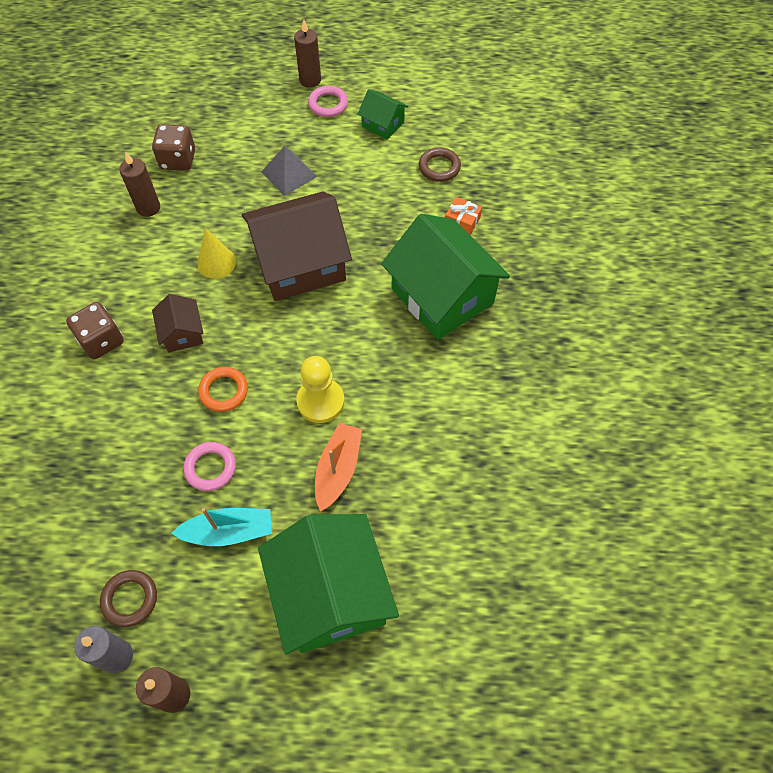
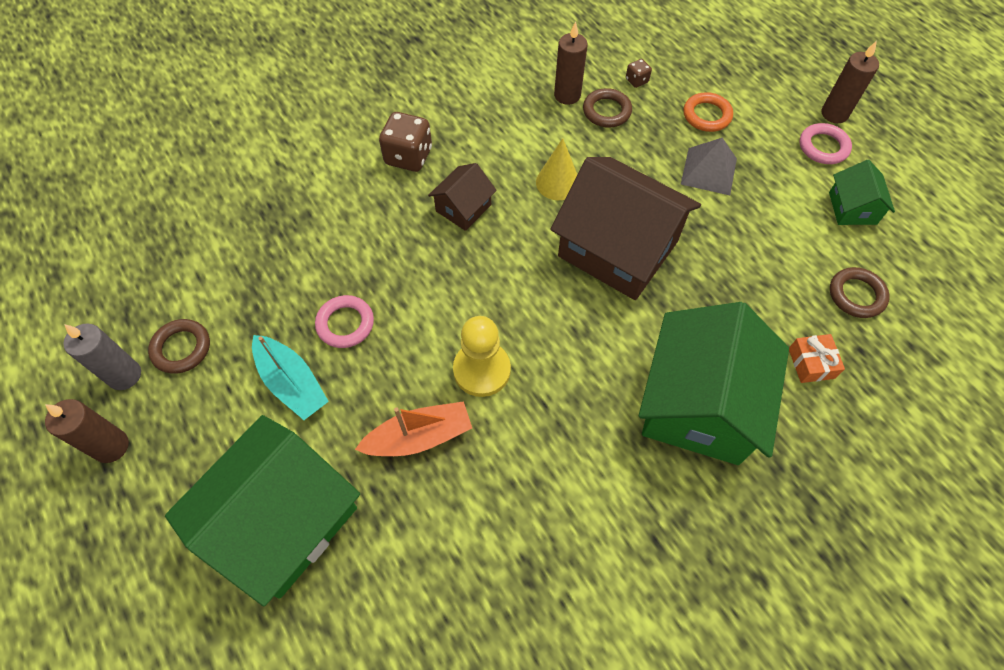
camera: 55 degrees right, 0 degrees up
brown dice [152,124,195,171] -> brown dice [626,59,652,88], size x0.49
orange ring [198,367,248,412] -> orange ring moved to [684,92,733,132]
none -> brown ring [583,88,632,127]

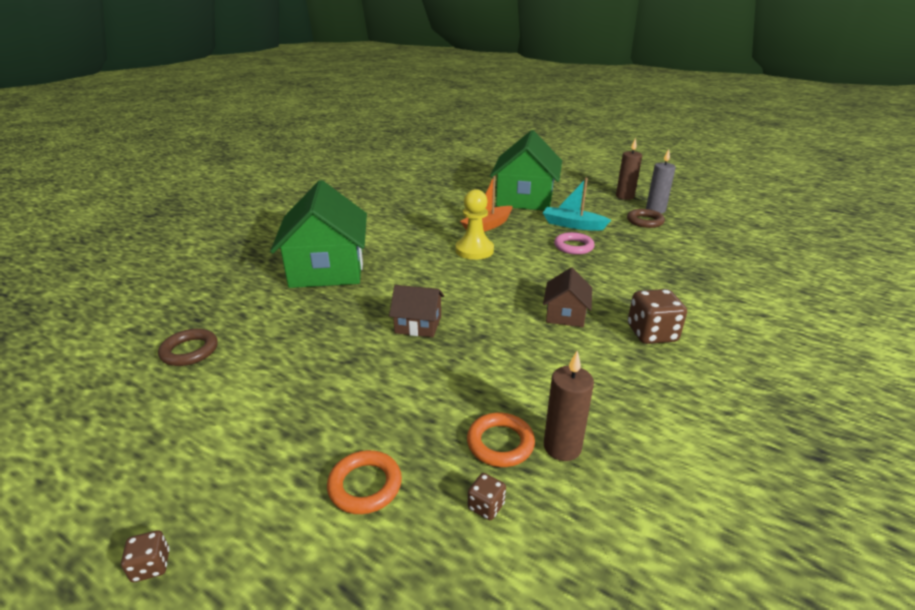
camera: 155 degrees right, 30 degrees down
yellow cone [536,138,577,200] -> none
brown house [550,157,701,300] -> brown house [389,285,444,337], size x0.47
brown ring [583,88,632,127] -> orange ring [467,412,535,467]
grey pyramid [681,138,737,195] -> none
orange gift [789,334,845,383] -> none
pink ring [800,123,852,164] -> none
brown candle [821,41,879,123] -> brown dice [121,530,170,582]
green house [829,160,895,225] -> none

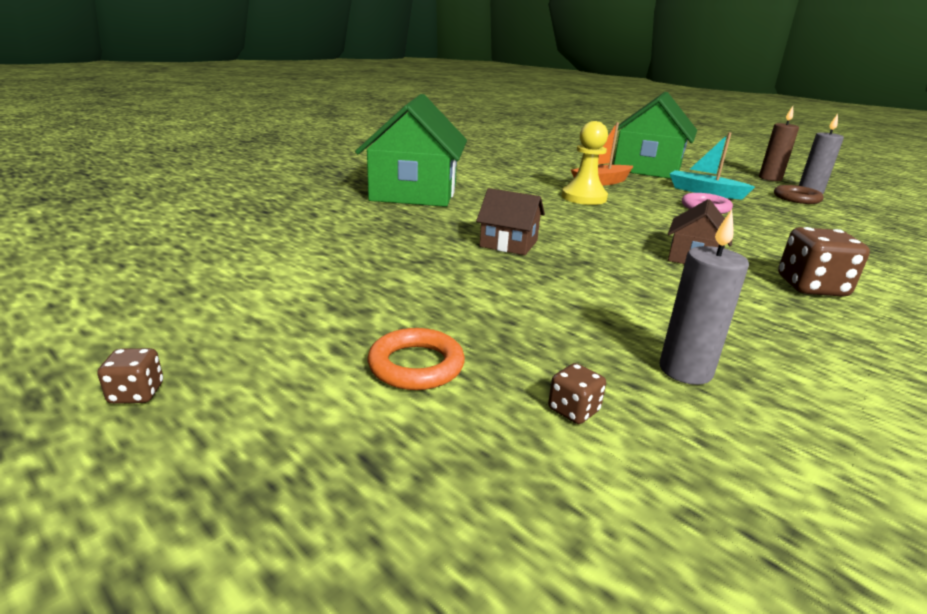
camera: 10 degrees right, 5 degrees down
brown ring [158,329,218,366] -> none
orange ring [467,412,535,467] -> none
brown candle [544,351,594,461] -> grey candle [660,209,749,385]

